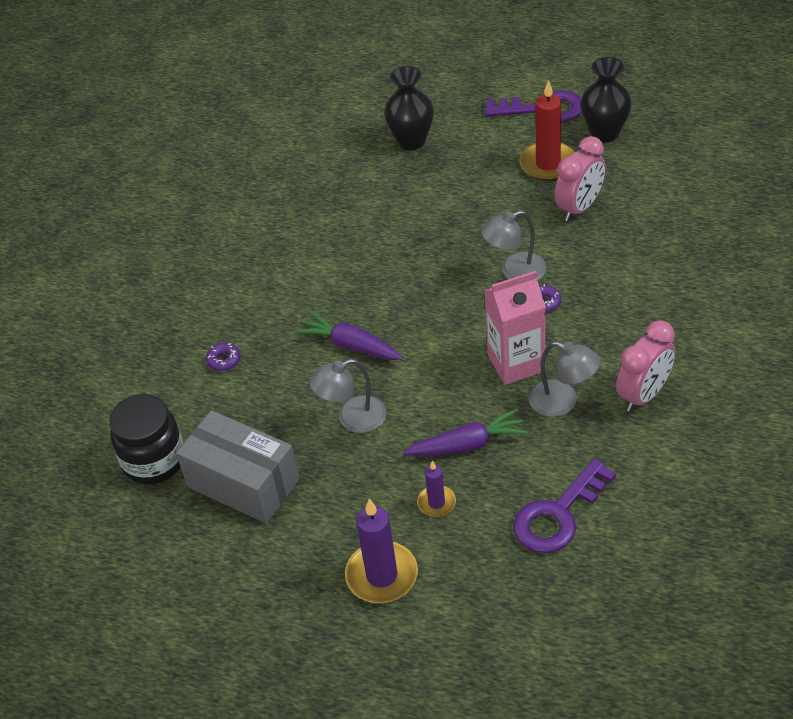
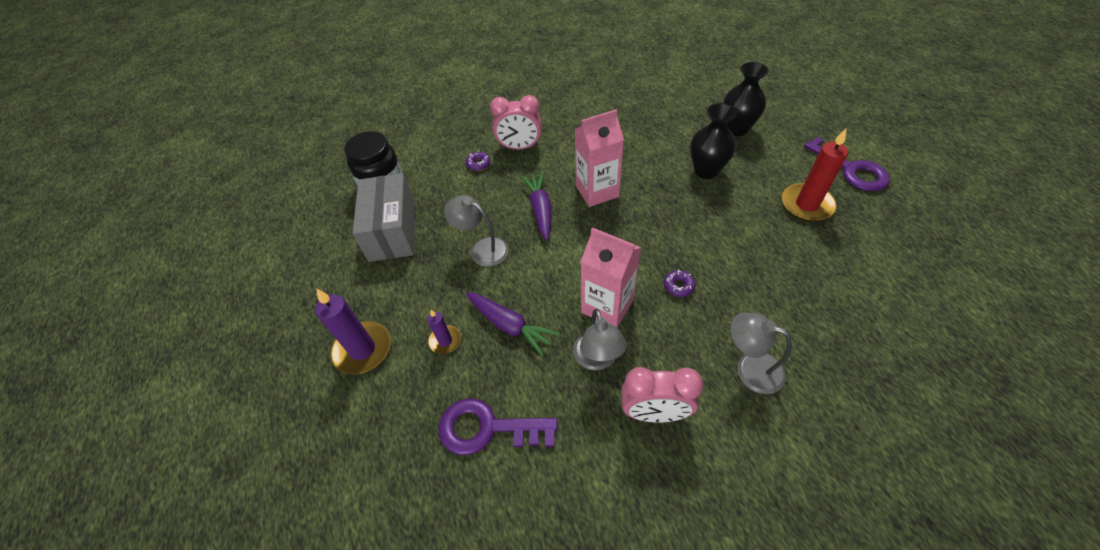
camera: 50 degrees right, 5 degrees up
grey lamp [481,211,546,280] -> grey lamp moved to [731,312,792,394]
pink clock [555,136,606,221] -> pink clock moved to [490,95,542,150]
black vase [581,57,632,142] -> black vase moved to [690,103,737,179]
none -> pink carton [575,109,624,207]

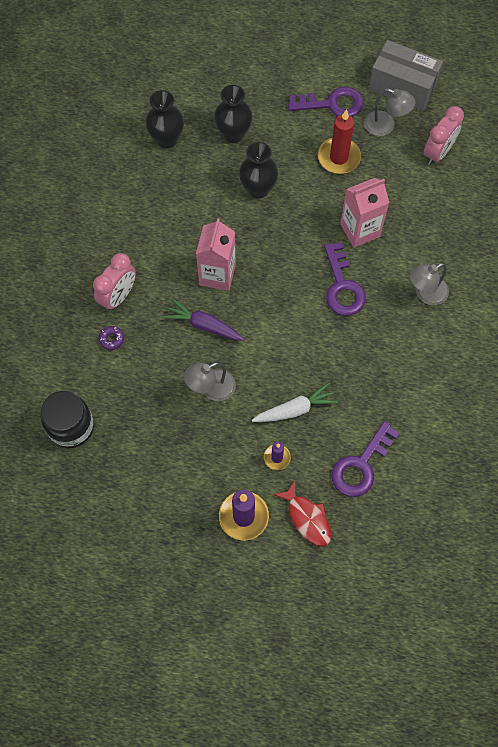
camera: 60 degrees left, 15 degrees up
grey box [352,173,415,262] -> grey box moved to [369,40,443,111]
purple carrot [466,292,559,356] -> white carrot [252,382,338,422]
grey lamp [573,309,627,370] -> grey lamp moved to [364,89,415,136]
pink carton [581,227,641,327] -> pink carton moved to [340,178,389,248]
pink clock [621,367,703,423] -> pink clock moved to [424,106,464,165]
purple donut [664,270,696,297] -> purple key [324,242,366,316]
none -> black vase [146,90,184,148]
none -> red fish [274,480,331,547]

